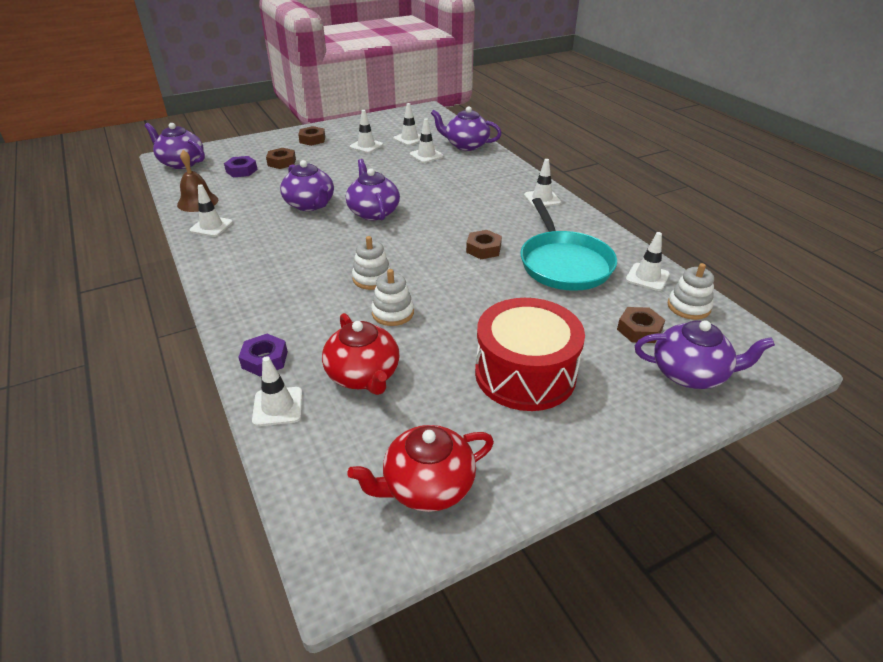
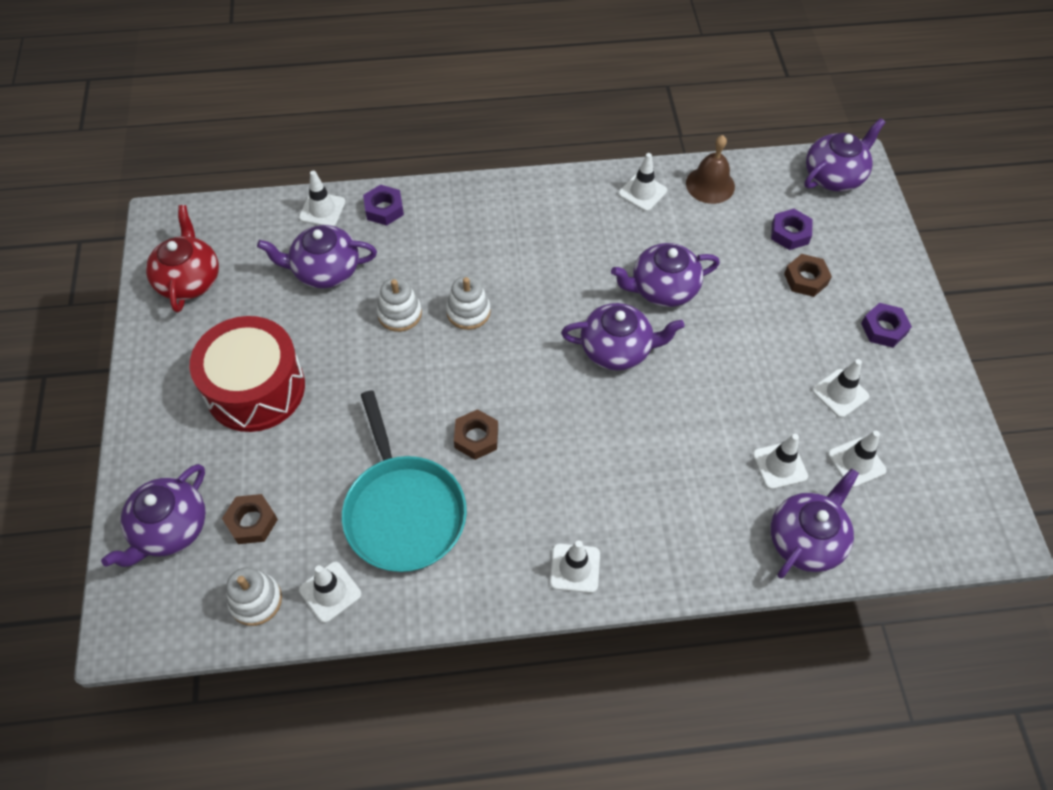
camera: 110 degrees right, 20 degrees up
brown nut [298,126,325,146] -> purple nut [861,303,912,348]
red teapot [322,313,399,395] -> purple teapot [257,225,377,288]
turquoise pan [521,198,617,291] -> turquoise pan turned 120 degrees counterclockwise [342,390,467,572]

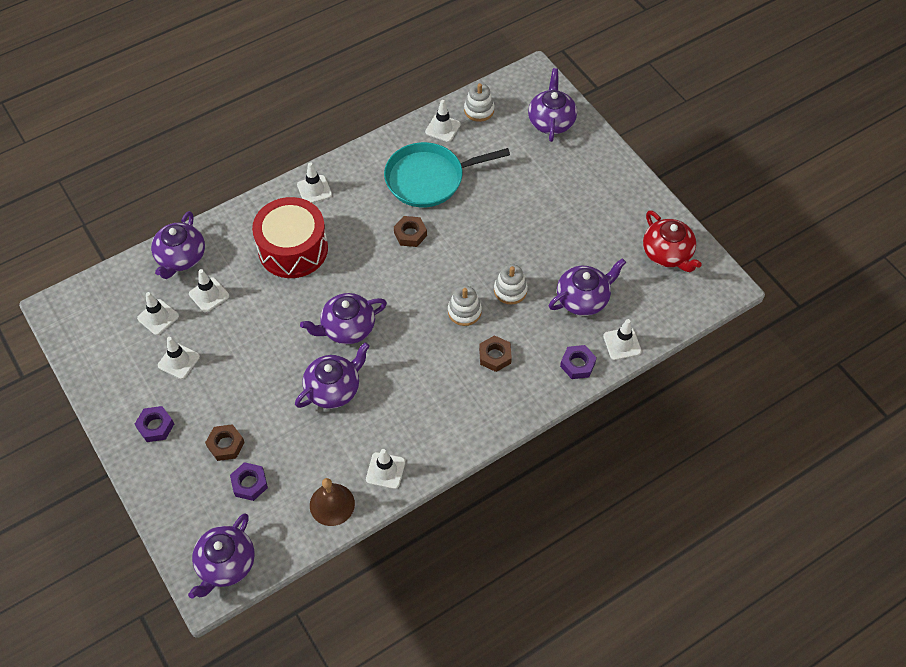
camera: 155 degrees right, 0 degrees up
red drum [190,316,305,432] -> red drum moved to [252,197,328,278]
brown nut [222,494,278,544] -> brown nut moved to [479,335,512,372]
turquoise pan [342,390,467,572] -> turquoise pan turned 60 degrees counterclockwise [384,142,510,207]

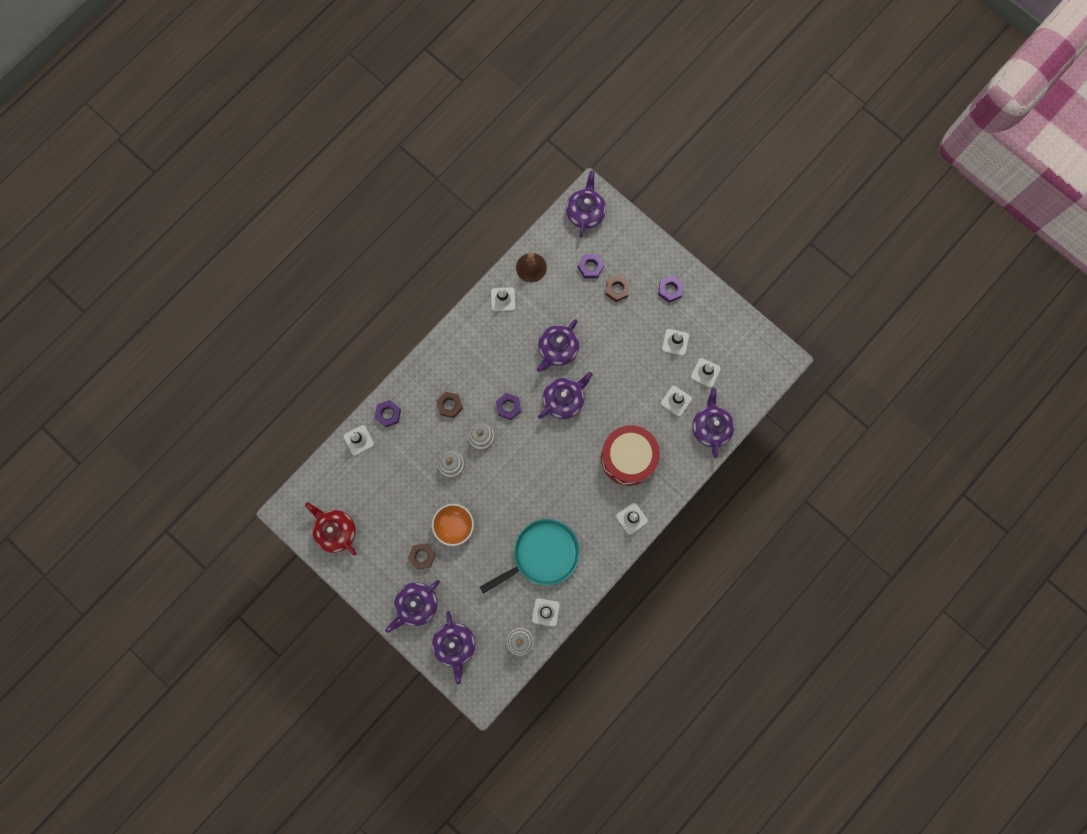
camera: 165 degrees right, 20 degrees up
brown nut [394,216,427,247] -> brown nut moved to [408,543,436,569]
purple teapot [549,258,626,316] -> purple teapot moved to [385,580,440,633]
none -> orange bowl [432,504,474,546]
none -> purple nut [496,393,521,420]

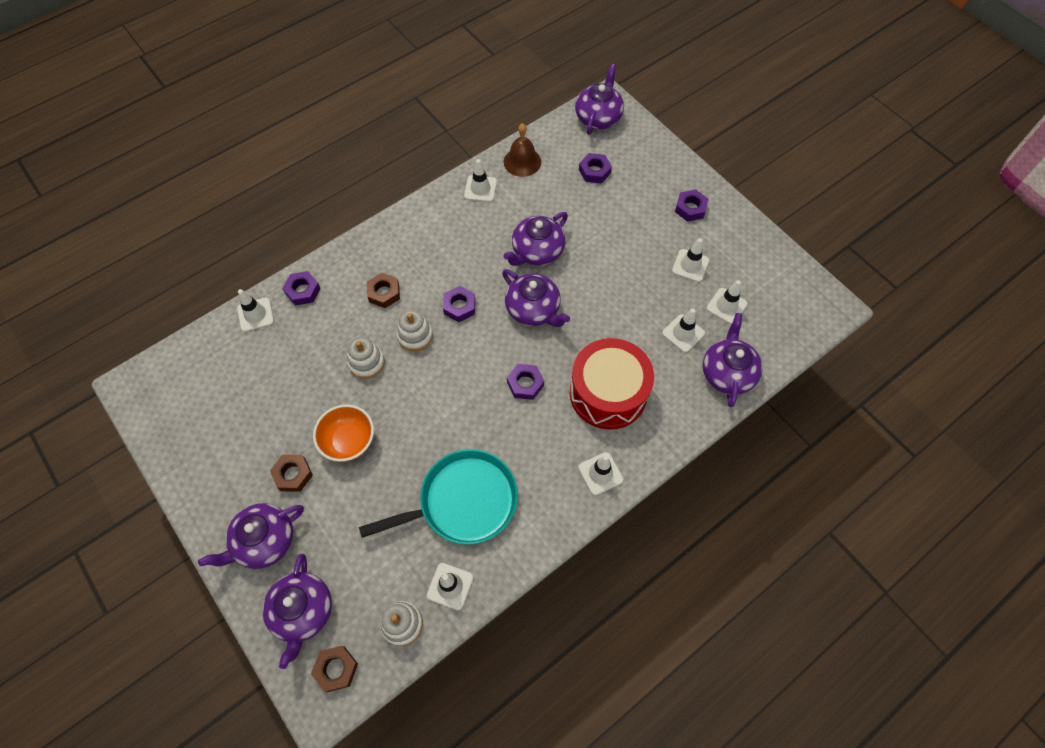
camera: 10 degrees right, 15 degrees down
red teapot [305,502,357,555] -> none
purple teapot [538,372,593,419] -> purple teapot turned 75 degrees clockwise [502,269,570,327]
brown nut [605,275,630,302] -> brown nut moved to [311,646,358,692]
none -> purple nut [507,364,544,400]

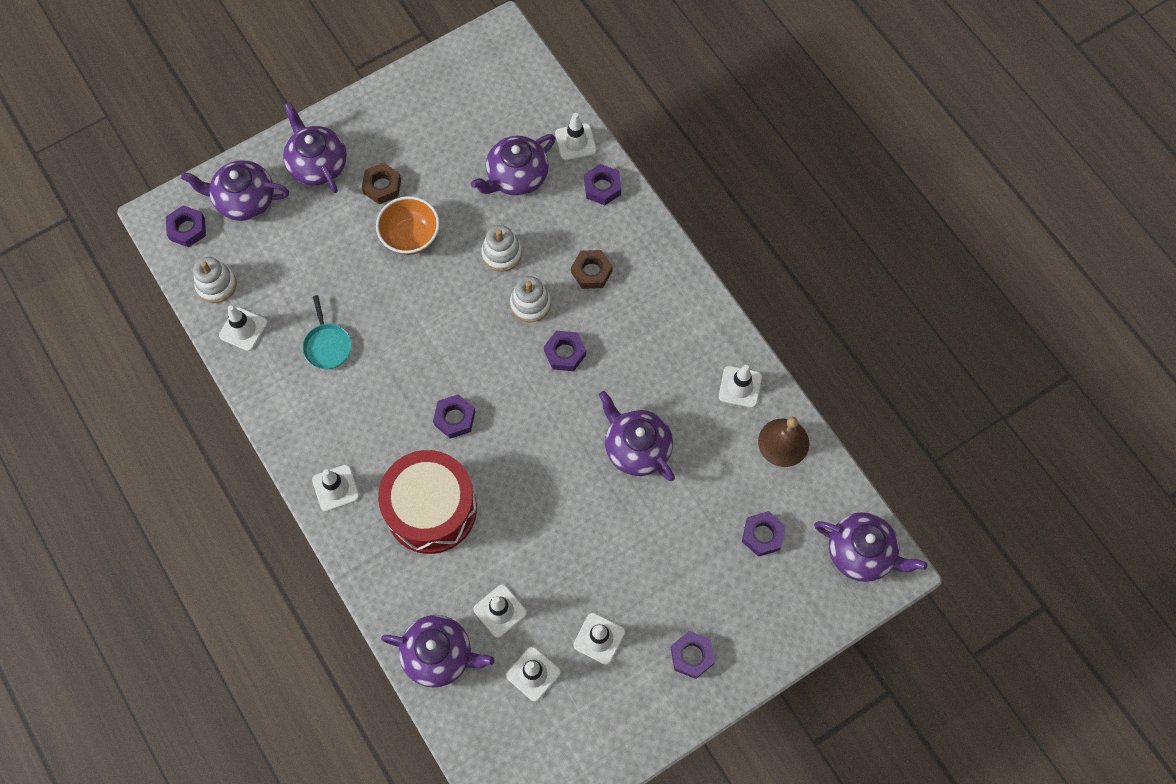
camera: 95 degrees right, 5 degrees up
brown nut [311,646,358,692] -> purple nut [166,205,206,247]
turquoise pan [359,449,518,545] -> turquoise pan [302,295,352,369], size x0.48
purple teapot [502,269,570,327] -> purple teapot moved to [471,134,555,196]

